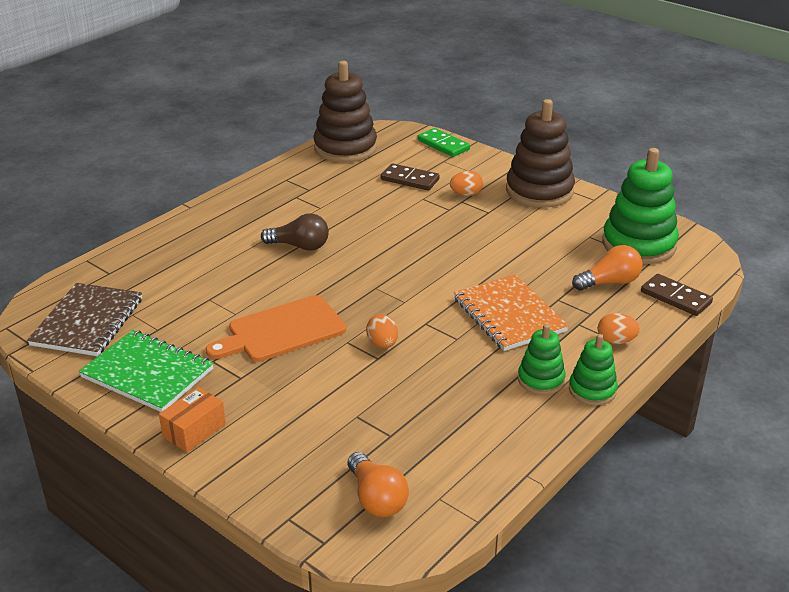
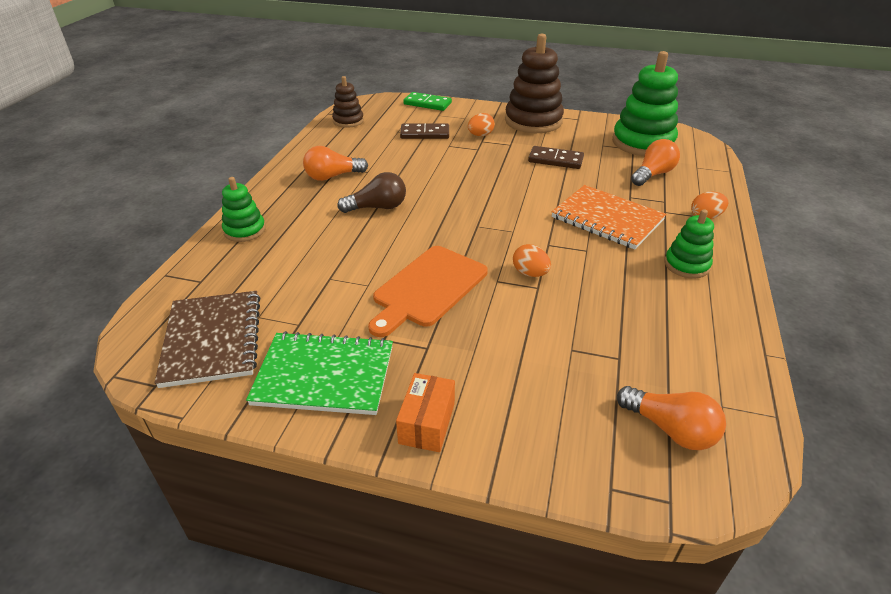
camera: 25 degrees left, 5 degrees up
brown stacking toy [313,61,377,163] -> brown stacking toy [332,76,364,128], size x0.54
green stacking toy [569,334,618,406] -> green stacking toy moved to [222,177,266,242]
brown domino [641,274,713,316] -> brown domino moved to [528,146,584,169]
none -> orange light bulb [303,146,368,181]

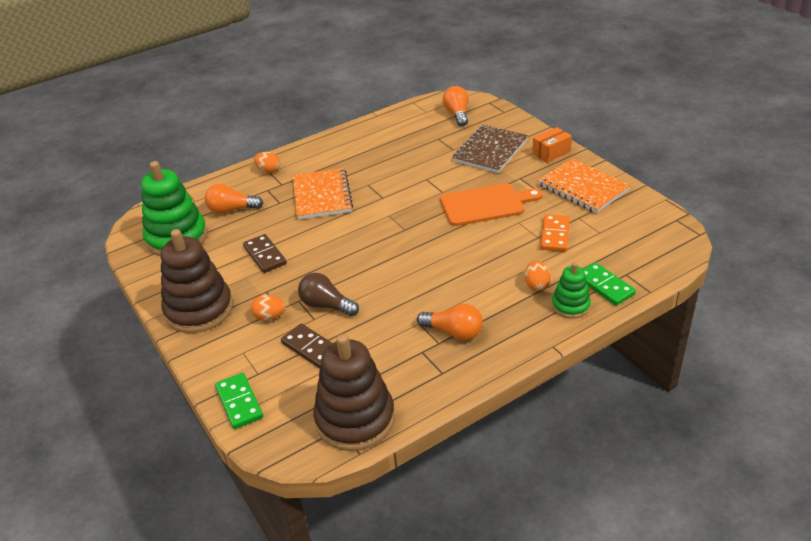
camera: 135 degrees left, 0 degrees up
brown notebook [155,291,260,388] -> brown notebook moved to [452,125,528,173]
green notebook [246,331,393,415] -> orange notebook [537,158,631,213]
brown stacking toy [332,76,364,128] -> brown stacking toy [313,334,395,451], size x1.86
brown light bulb [337,172,406,213] -> brown light bulb moved to [298,273,359,316]
orange egg [513,244,551,277] -> orange egg moved to [525,261,551,291]
green stacking toy [664,209,714,279] -> none
none -> orange domino [540,214,570,252]
none -> green domino [583,262,636,306]

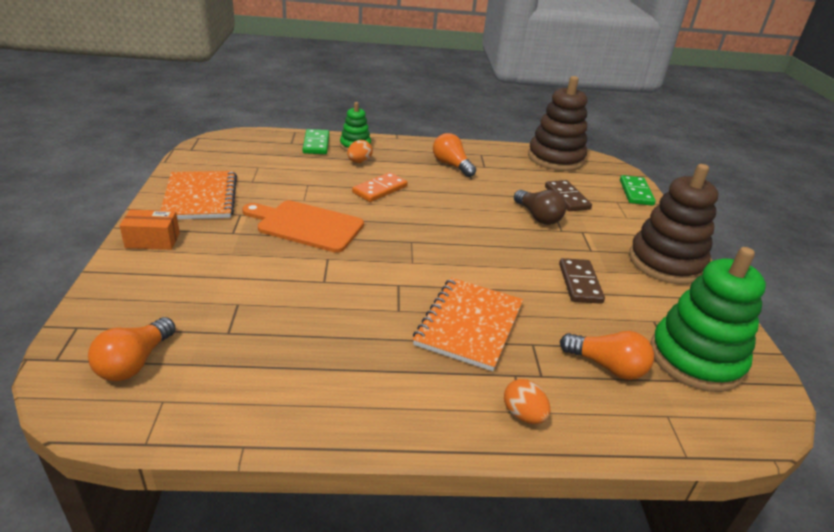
camera: 155 degrees left, 5 degrees down
orange egg [251,295,285,321] -> none
brown notebook [452,125,528,173] -> none
orange domino [540,214,570,252] -> orange domino moved to [352,172,408,202]

